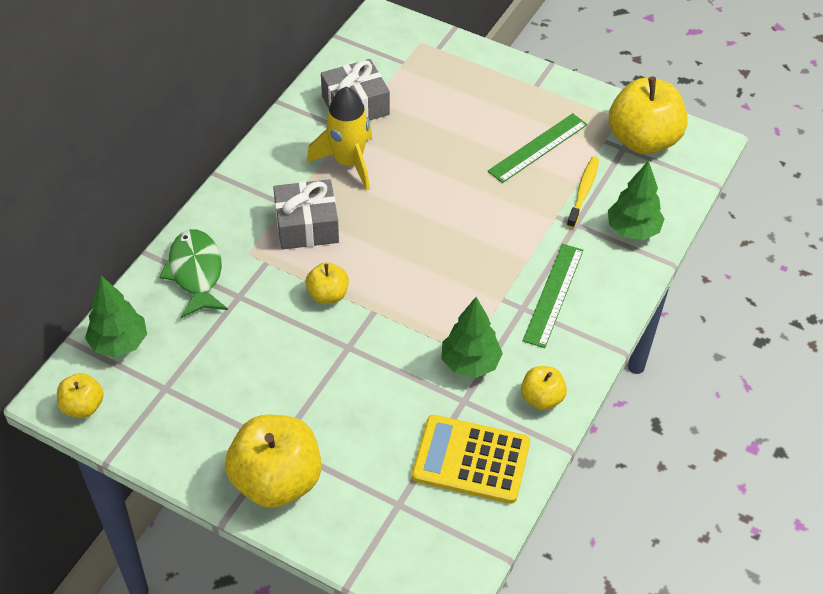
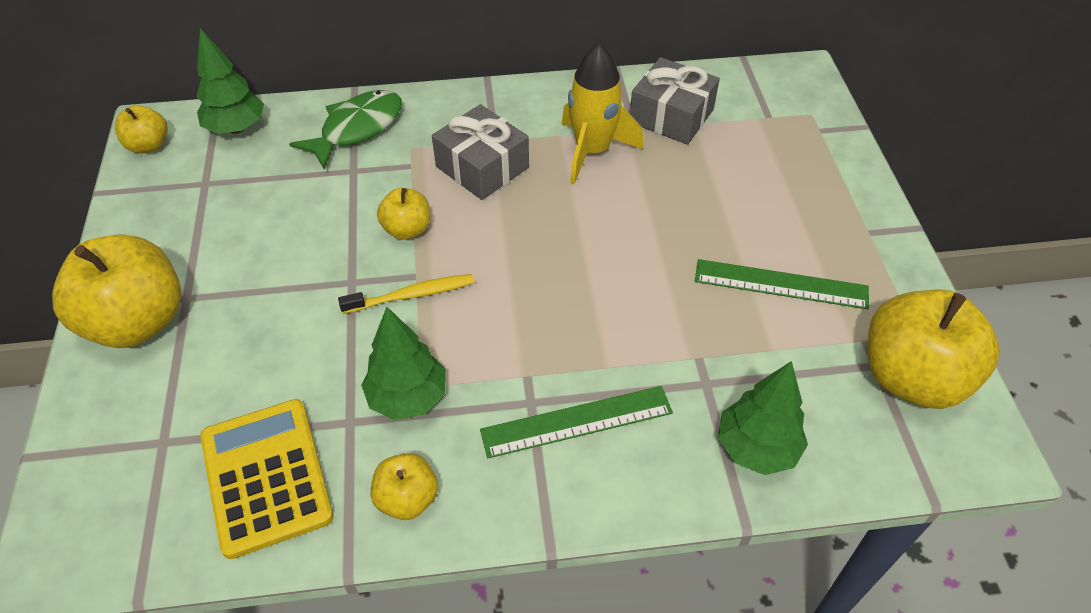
camera: 55 degrees right, 0 degrees up
yellow toothbrush [567,157,599,228] -> yellow toothbrush moved to [338,274,474,314]

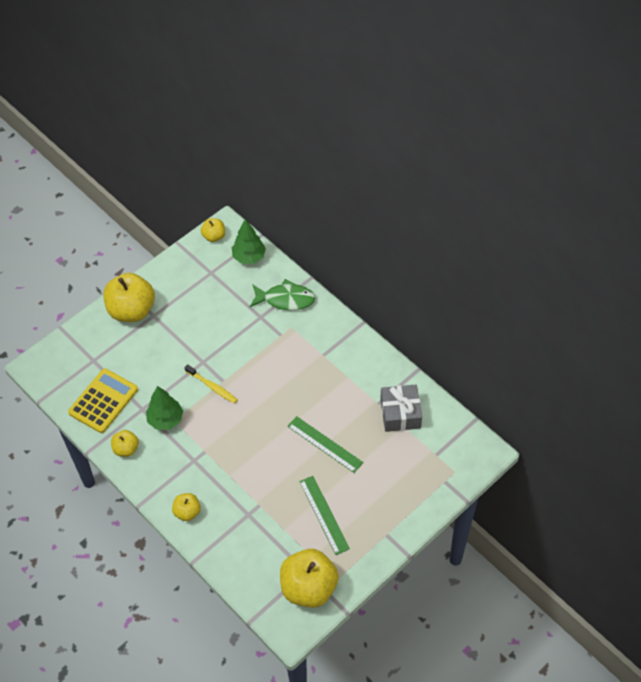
camera: 55 degrees right, 5 degrees up
yellow apple [377,188,430,240] -> yellow apple moved to [172,493,201,521]
grey gift [432,104,529,200] -> none
green ruler [480,386,673,458] -> green ruler moved to [287,416,363,473]
yellow rocket [562,44,644,184] -> none
green tree [718,361,808,475] -> none

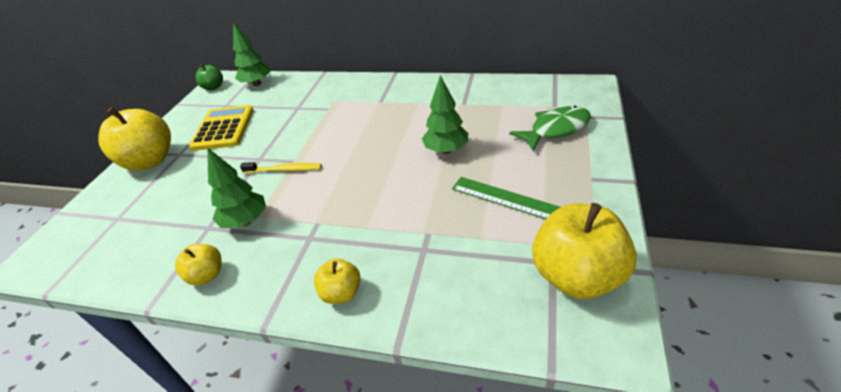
camera: 30 degrees left, 15 degrees down
yellow calculator [68,368,138,433] -> yellow calculator moved to [189,105,254,151]
yellow apple [201,218,225,242] -> green apple [196,64,223,90]
green fish [250,279,315,310] -> green fish moved to [509,106,591,151]
green ruler [287,416,363,473] -> green tree [422,75,468,154]
grey gift [380,385,422,432] -> none

